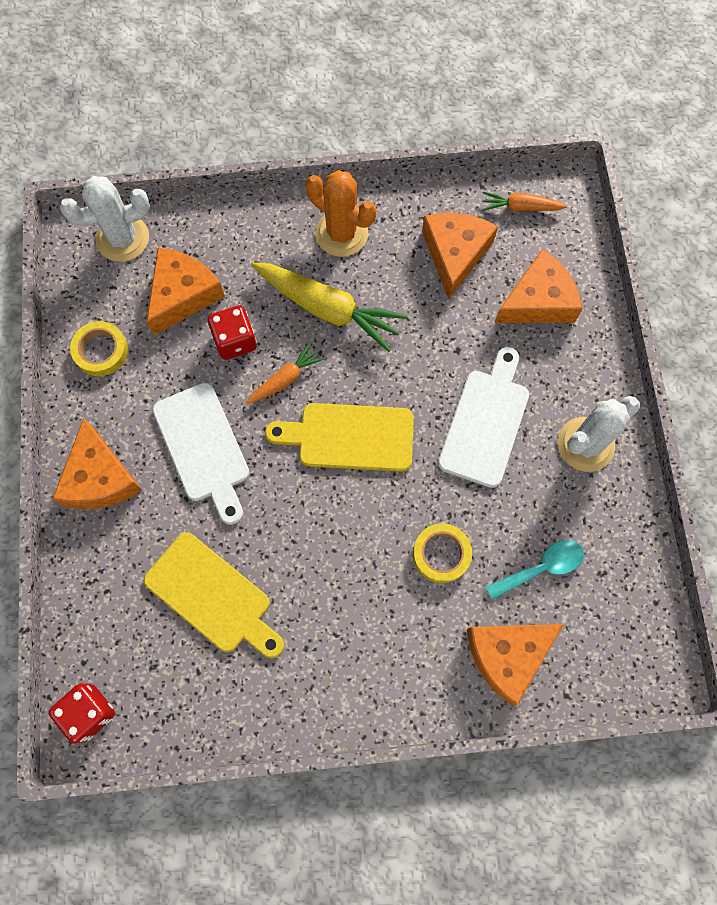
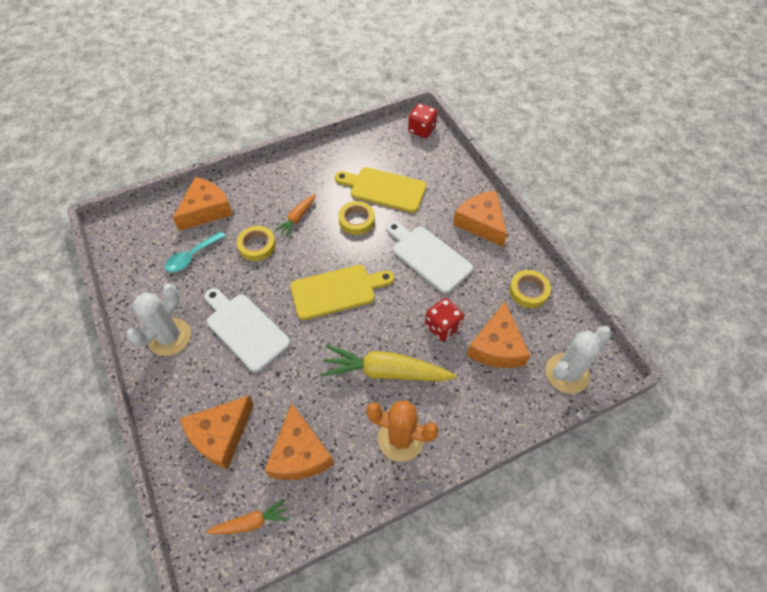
camera: 160 degrees right, 15 degrees down
orange carrot [246,342,325,404] -> orange carrot moved to [275,194,316,237]
white cutting board [438,347,529,488] -> white cutting board turned 135 degrees clockwise [204,288,290,372]
none -> yellow tape [338,201,375,235]

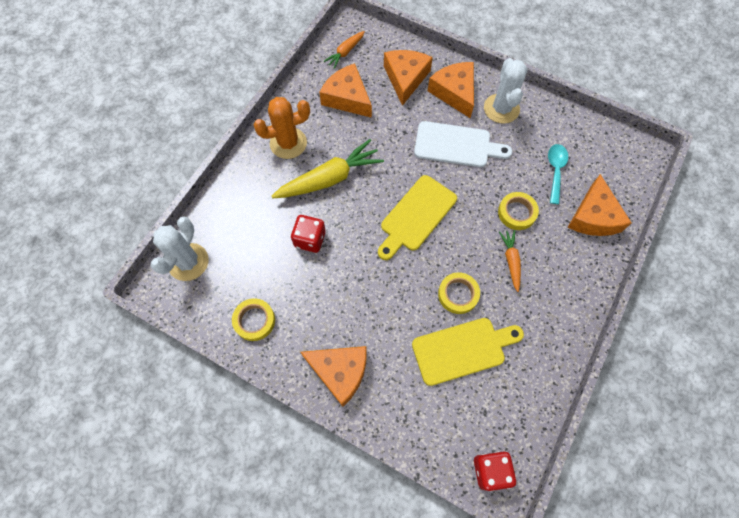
camera: 145 degrees right, 10 degrees up
white cutting board [386,221,473,294] -> none
orange cheese [467,302,530,368] -> orange cheese moved to [428,62,474,118]

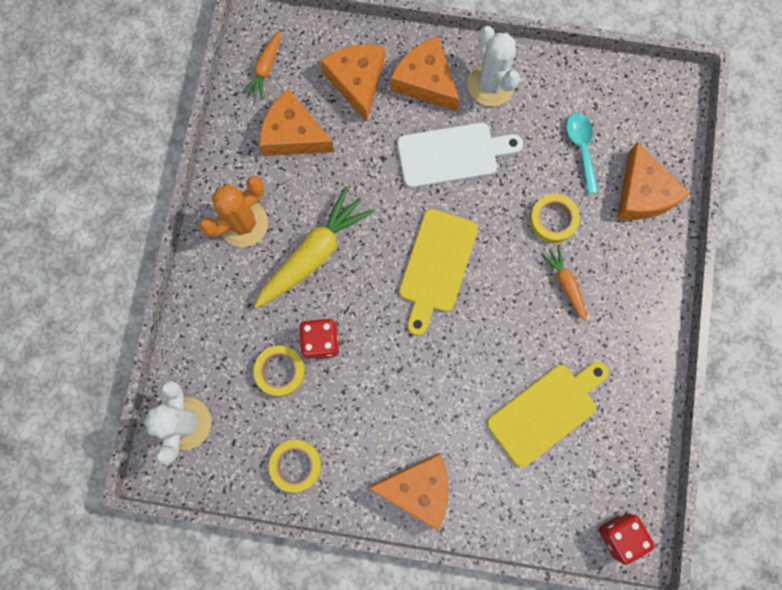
camera: 20 degrees left, 10 degrees up
yellow tape [438,272,480,314] -> yellow tape moved to [254,345,305,396]

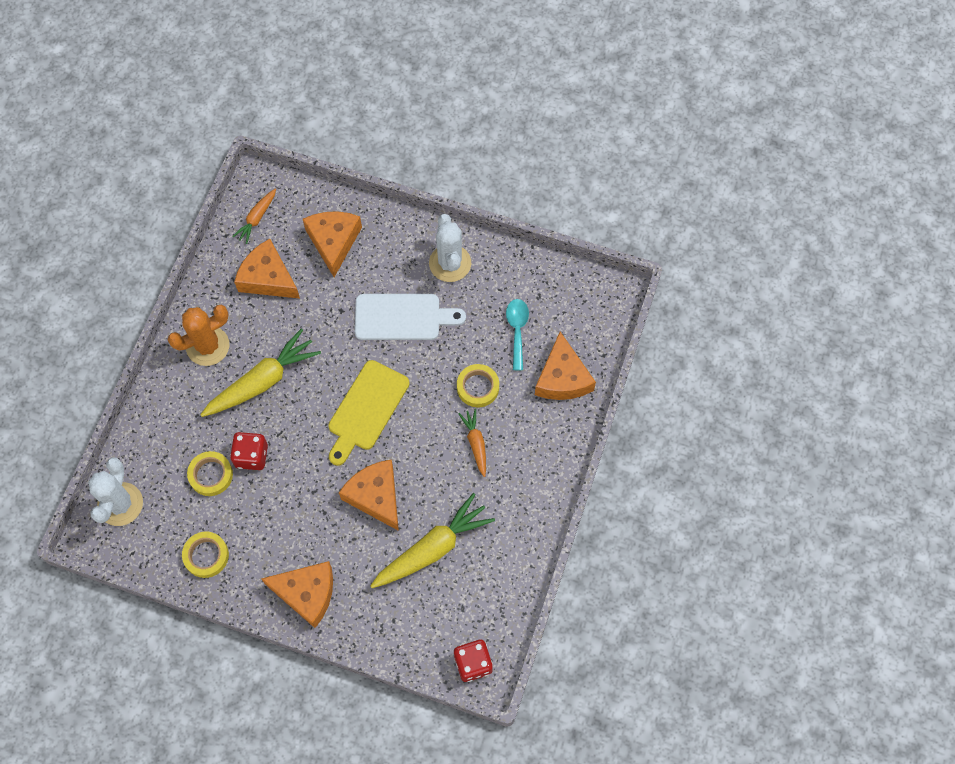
camera: 10 degrees right, 10 degrees down
orange cheese [391,37,459,111] -> orange cheese moved to [339,459,399,531]
yellow cutting board [487,362,609,467] -> yellow carrot [370,493,495,588]

